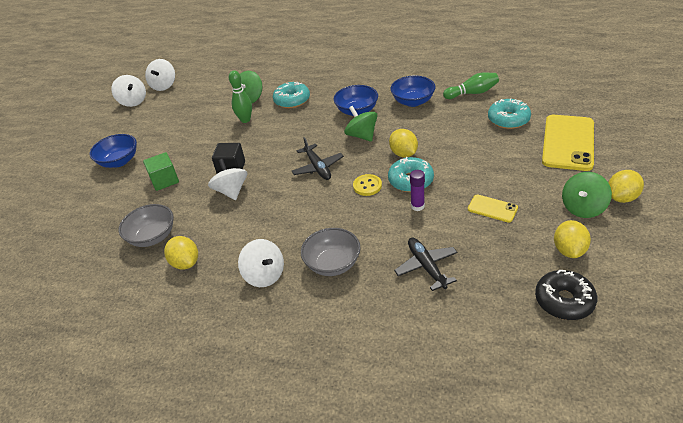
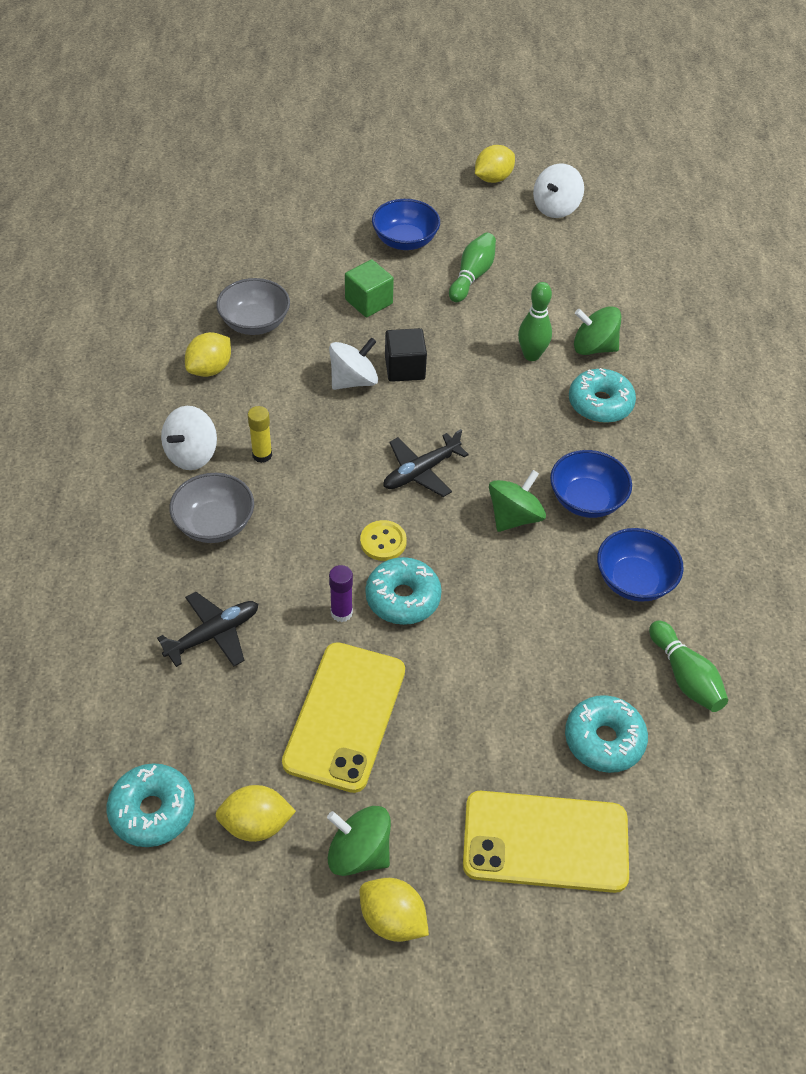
camera: 70 degrees right, 10 degrees up
white spinning top [145,59,175,91] -> none
yellow lemon [389,129,418,157] -> yellow lemon moved to [475,145,515,183]
yellow phone [468,194,518,223] -> yellow phone [282,642,405,793], size x2.04
black donut [535,270,597,320] -> turquoise donut [107,763,195,847]
none -> yellow glue stick [248,406,272,463]
none -> green bowling pin [449,233,496,302]

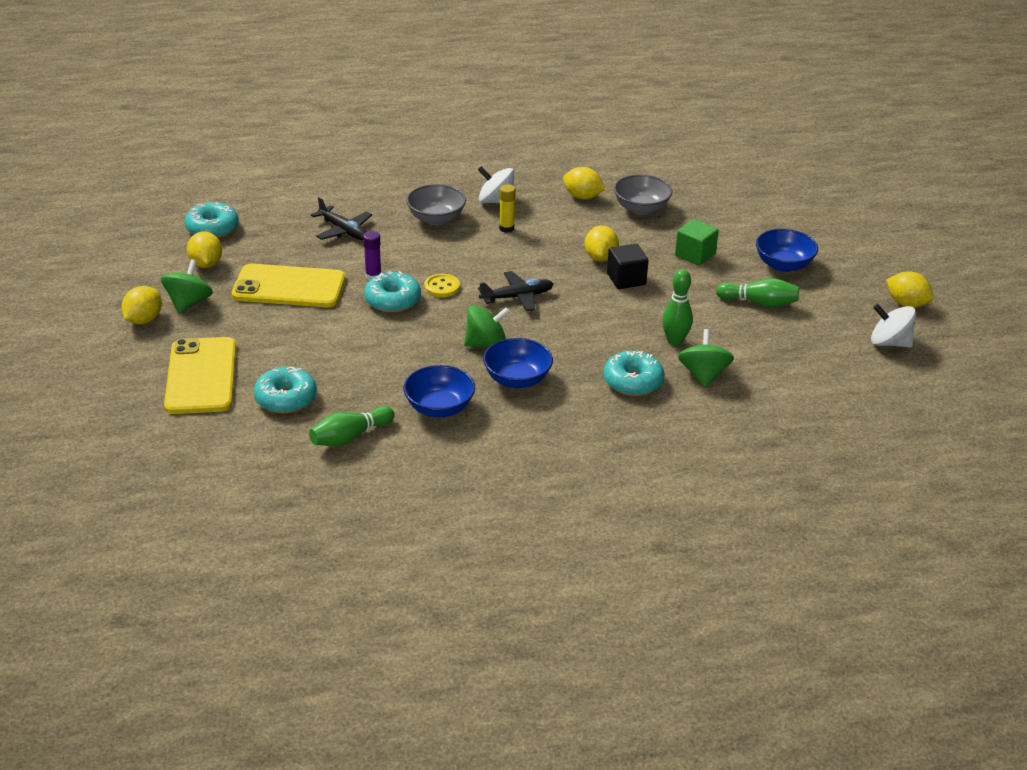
camera: 80 degrees right, 15 degrees down
white spinning top [329,337,378,390] -> yellow lemon [584,225,619,262]
black plane [383,429,469,497] -> black plane turned 120 degrees clockwise [478,271,553,312]
green spinning top [489,470,546,532] -> green spinning top turned 45 degrees counterclockwise [464,305,510,348]

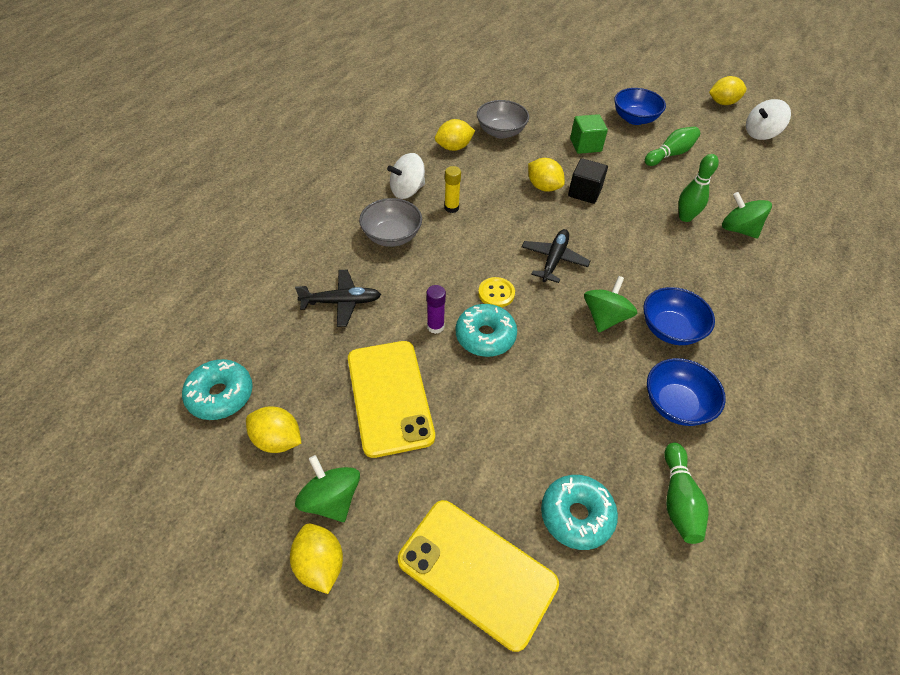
camera: 50 degrees left, 15 degrees up
yellow phone [232,264,345,307] -> yellow phone turned 60 degrees counterclockwise [348,341,435,458]
turquoise donut [604,351,664,396] -> none

